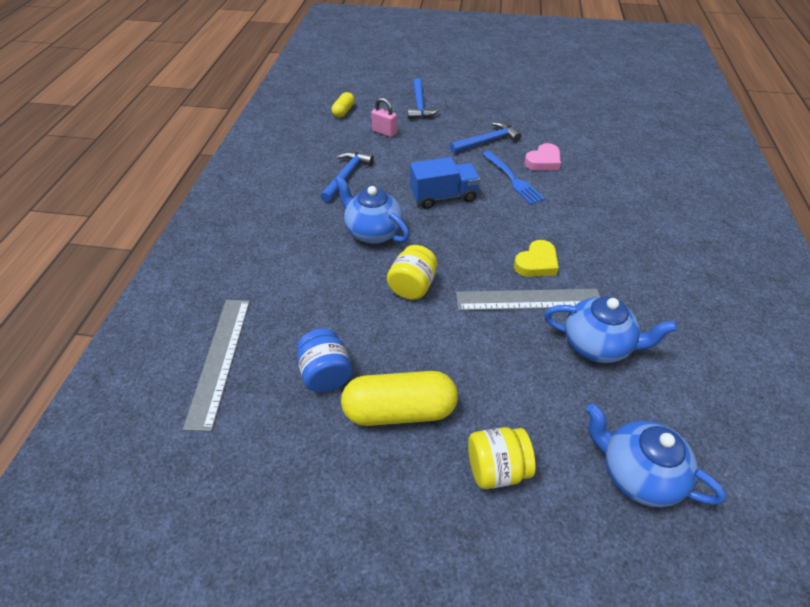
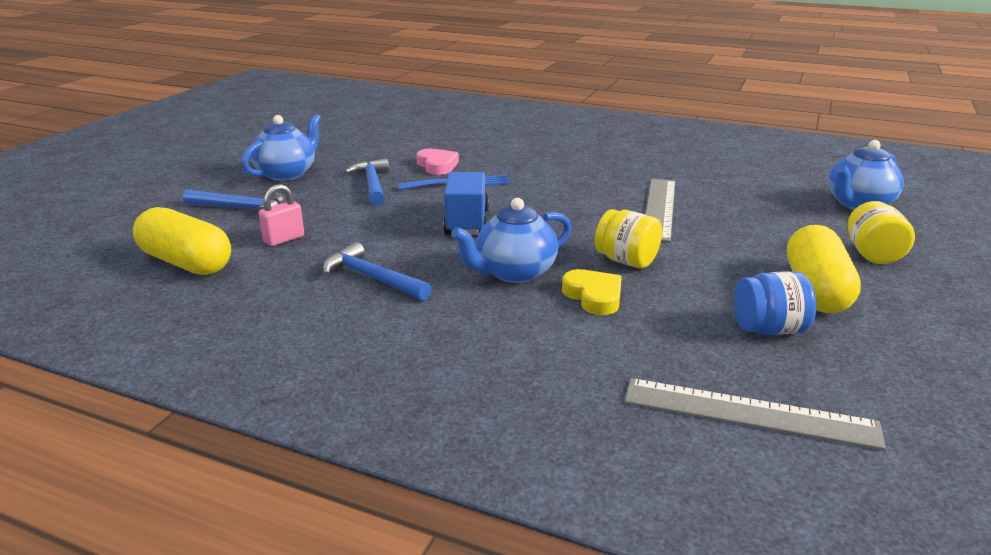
camera: 75 degrees left, 20 degrees down
yellow capsule [332,92,355,118] -> yellow capsule [133,207,231,275], size x1.91
yellow heart [514,240,559,277] -> yellow heart moved to [562,269,622,315]
blue teapot [544,296,677,363] -> blue teapot moved to [242,114,321,181]

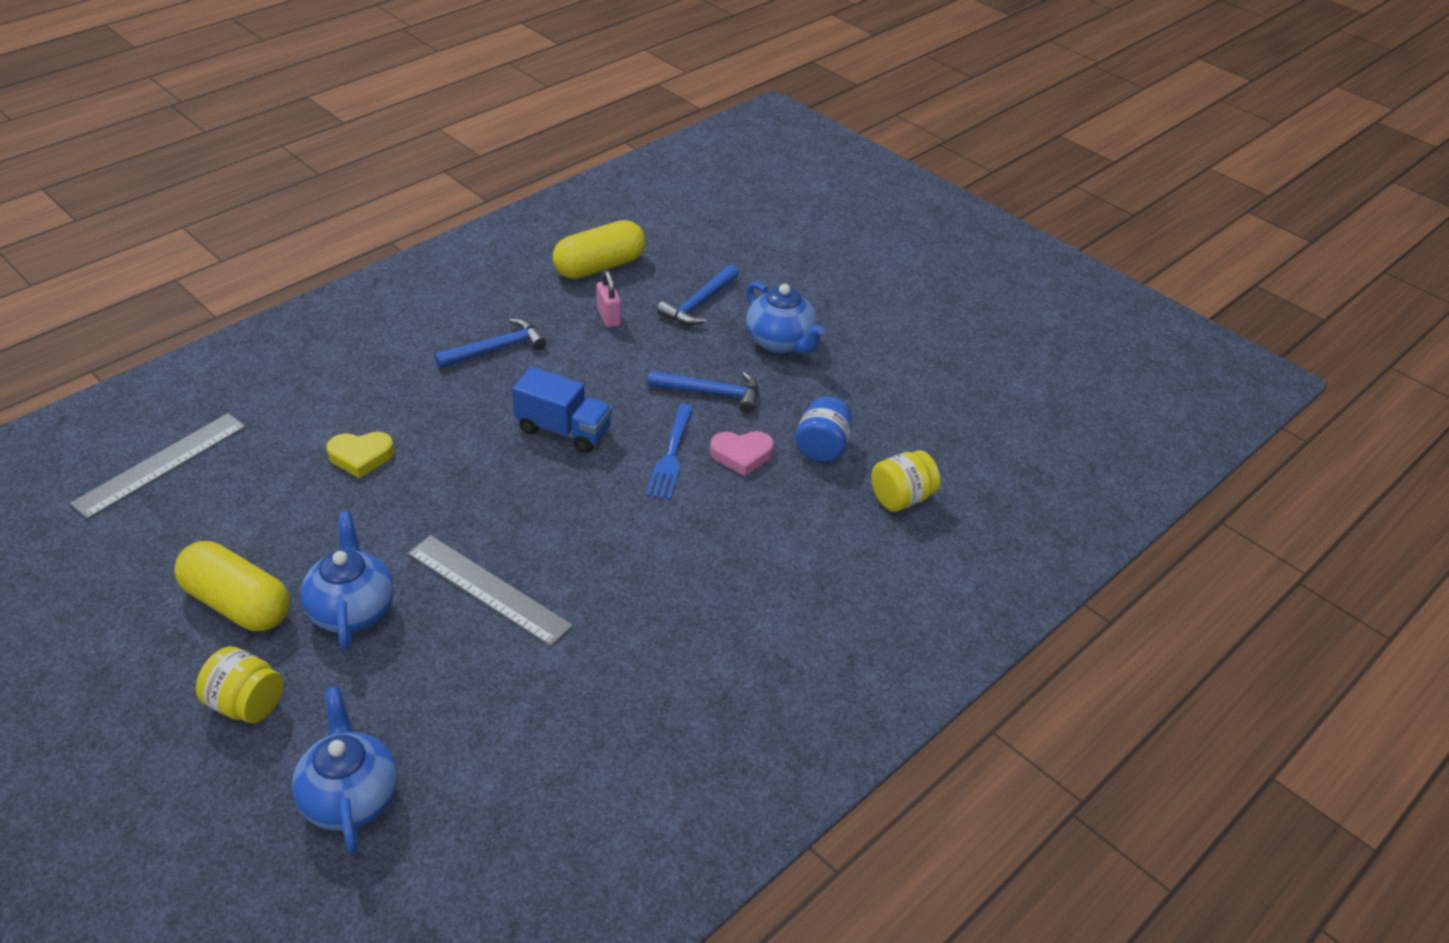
camera: 110 degrees right, 15 degrees up
blue teapot [451,198,571,283] -> blue teapot moved to [301,511,394,650]
yellow jar [595,209,662,268] -> yellow jar moved to [871,450,940,512]
blue jar [734,271,816,335] -> blue jar moved to [795,397,852,462]

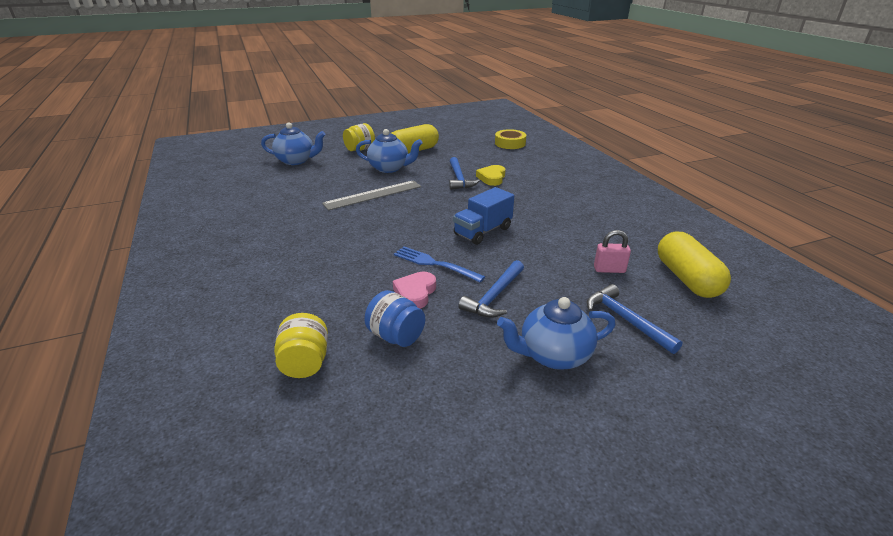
camera: 115 degrees right, 10 degrees down
grey ruler [70,413,246,519] -> yellow tape [495,129,526,149]
blue hammer [434,318,547,368] -> blue hammer moved to [449,157,480,190]

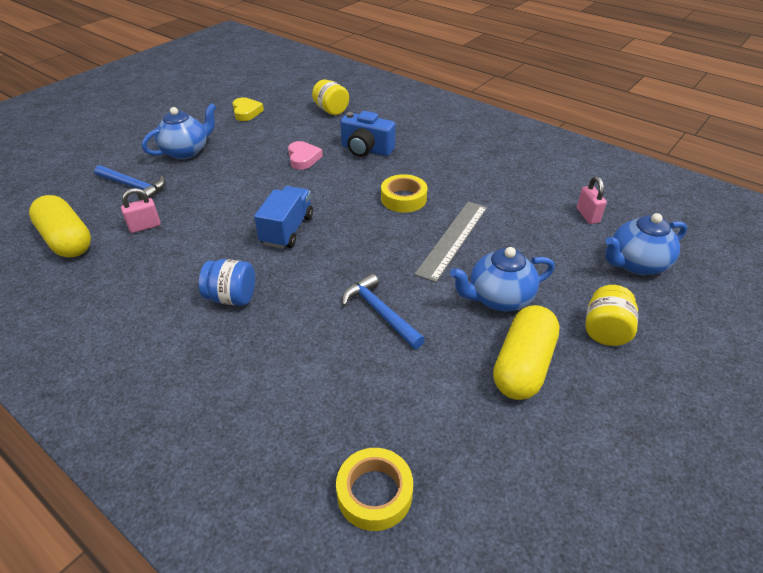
camera: 150 degrees right, 10 degrees up
blue jar [364,290,425,347] -> blue jar moved to [199,259,255,306]
blue fork [394,246,485,282] -> none
blue hammer [458,260,524,318] -> none
yellow heart [476,165,505,186] -> yellow heart moved to [232,98,264,121]
none -> blue camera [340,111,395,157]
none -> yellow tape [381,174,427,213]
none -> pink padlock [577,177,607,224]

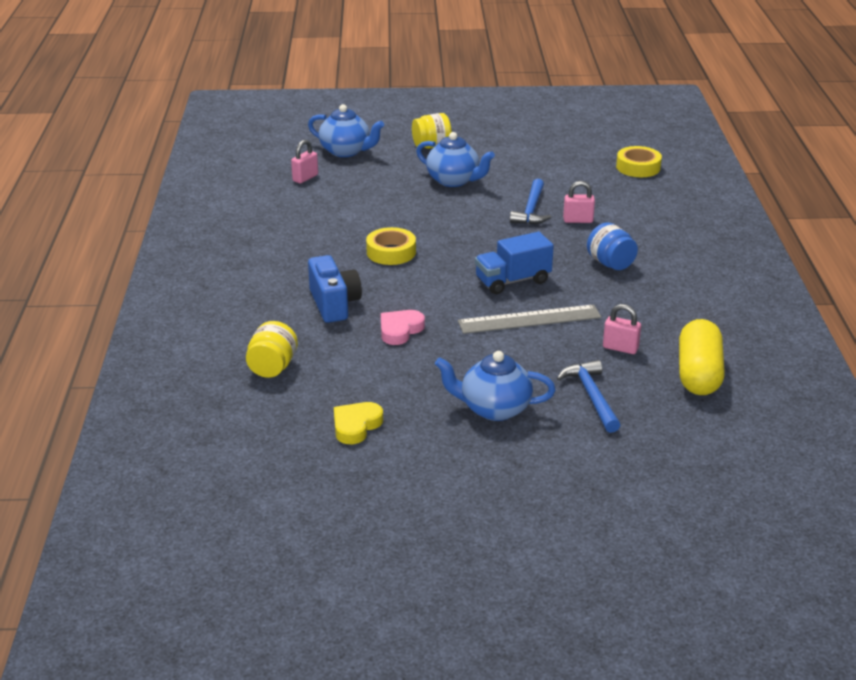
camera: 130 degrees left, 10 degrees down
grey ruler [415,202,487,282] -> grey ruler moved to [458,305,601,334]
yellow capsule [493,305,560,400] -> none
none -> pink padlock [563,181,595,223]

